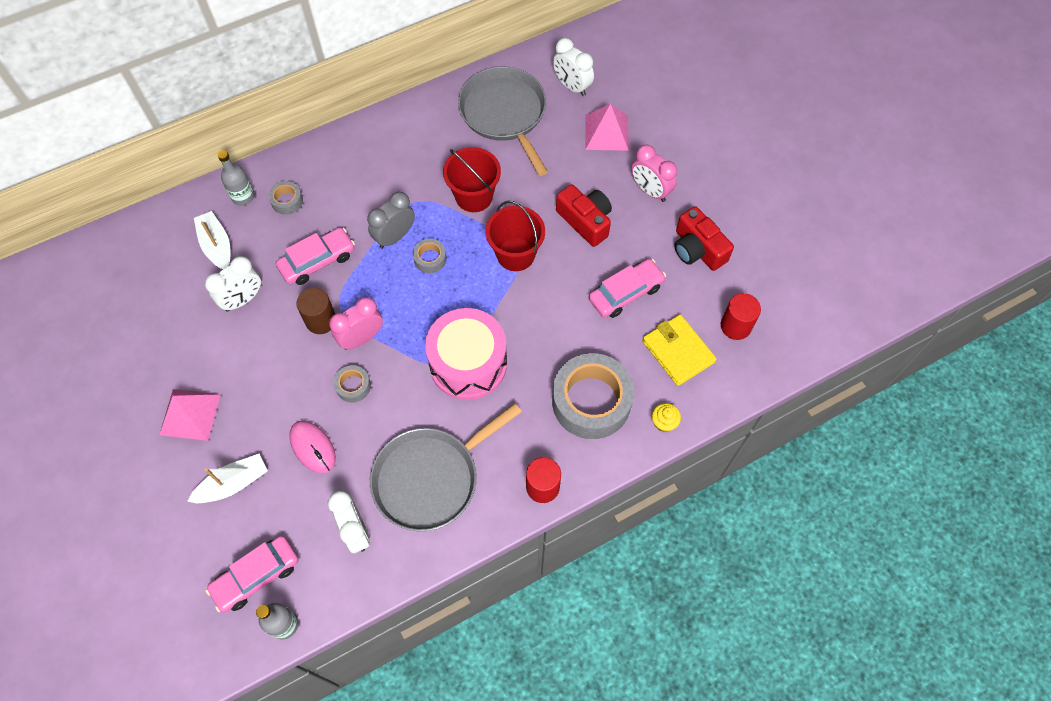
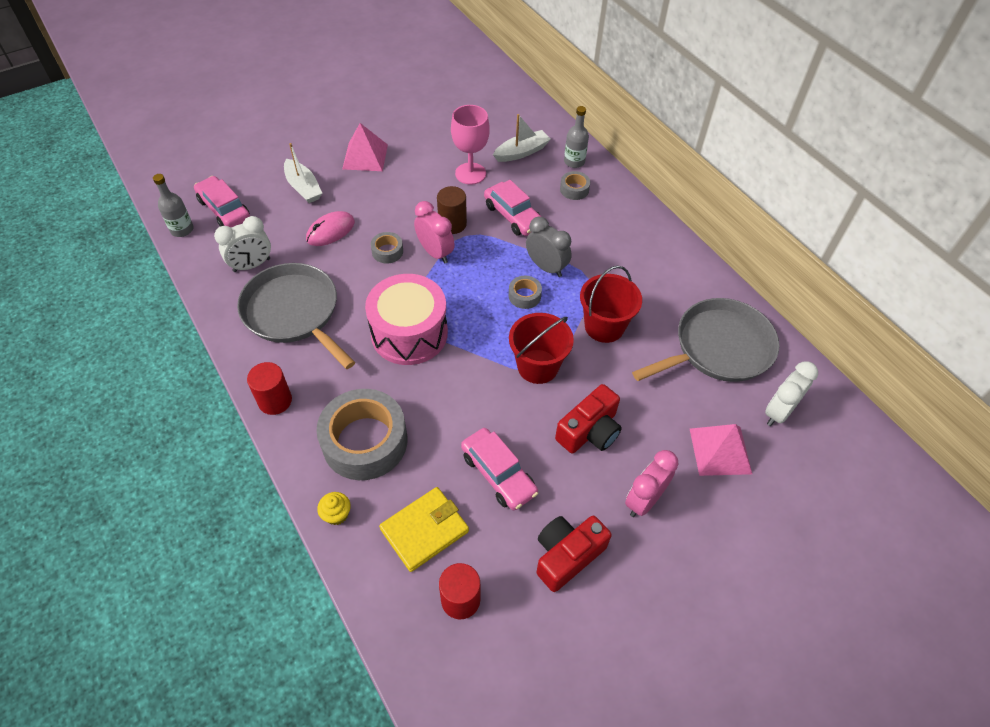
camera: 85 degrees right, 10 degrees down
white clock [205,256,261,312] -> pink goblet [451,105,490,185]

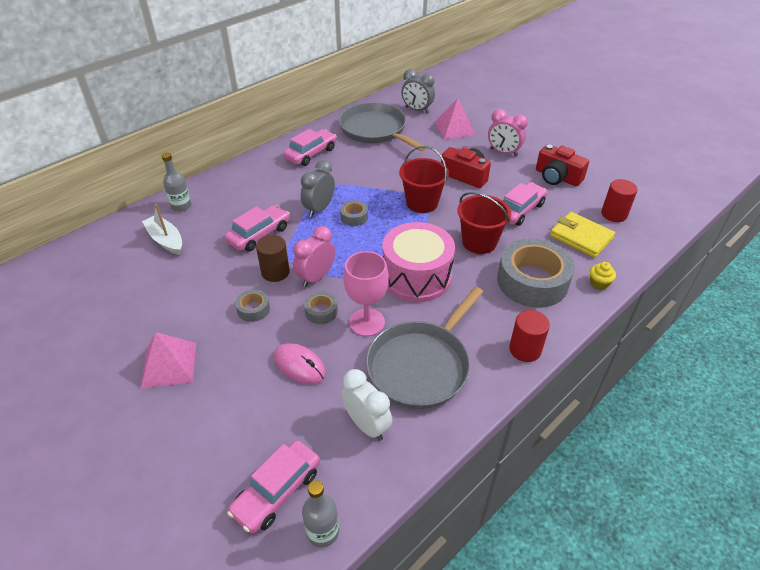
camera: 100 degrees left, 10 degrees down
white boat [284,143,322,203] -> none
pink goblet [451,105,490,185] -> pink goblet moved to [343,251,389,336]
grey tape [560,171,590,200] -> grey tape moved to [235,289,270,322]
red bucket [580,266,642,343] -> red bucket moved to [458,192,511,254]
white clock [765,361,818,426] -> grey clock [401,69,435,113]
none -> pink car [283,129,337,166]

